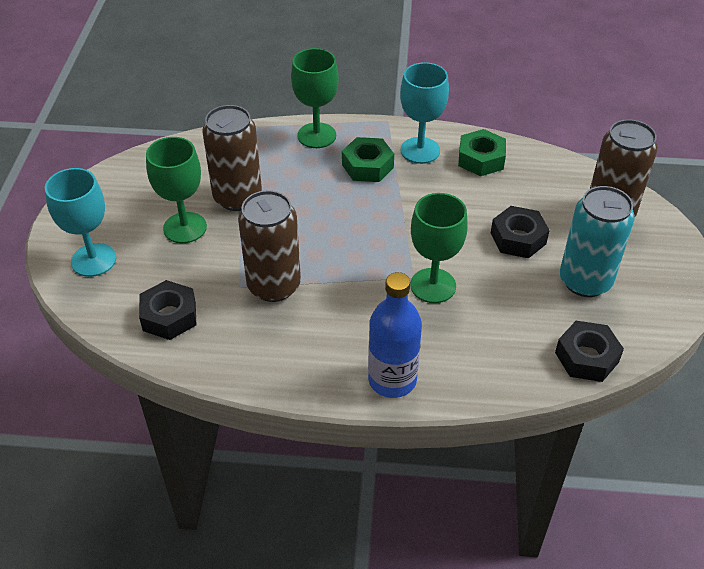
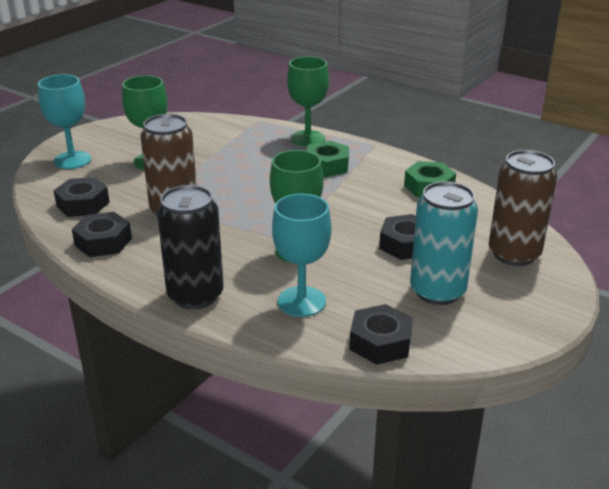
camera: 30 degrees right, 15 degrees down
brown can [202,105,262,211] -> none
blue bottle [368,272,422,398] -> black can [157,185,224,309]
turquoise goblet [400,62,449,164] -> turquoise goblet moved to [272,194,331,317]
none -> black nut [72,212,132,257]

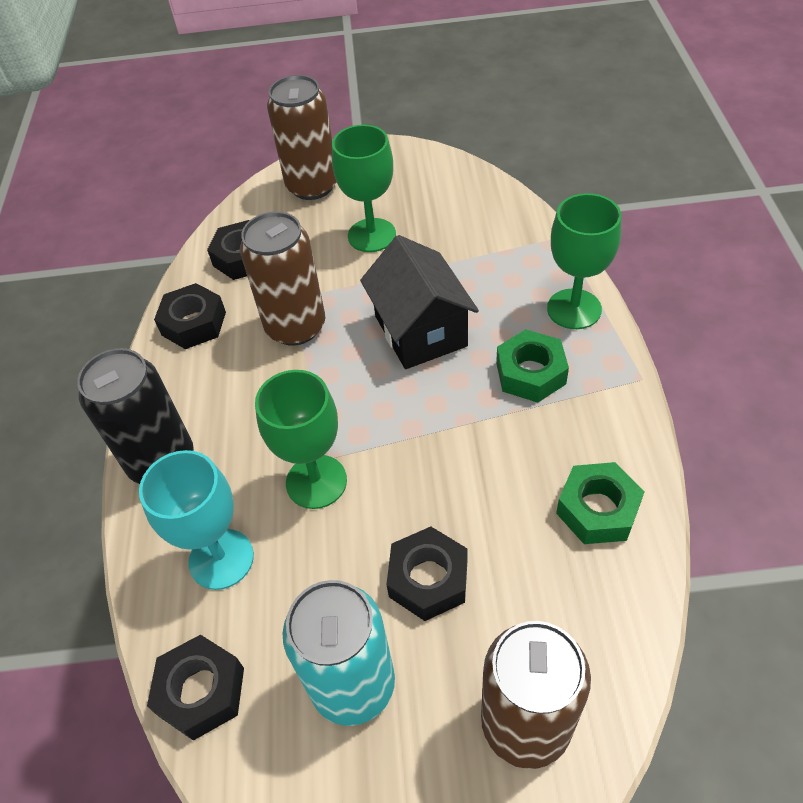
camera: 55 degrees right, 20 degrees up
turquoise goblet [38,74,91,169] -> brown can [267,75,336,200]
none -> black house [360,235,479,369]

